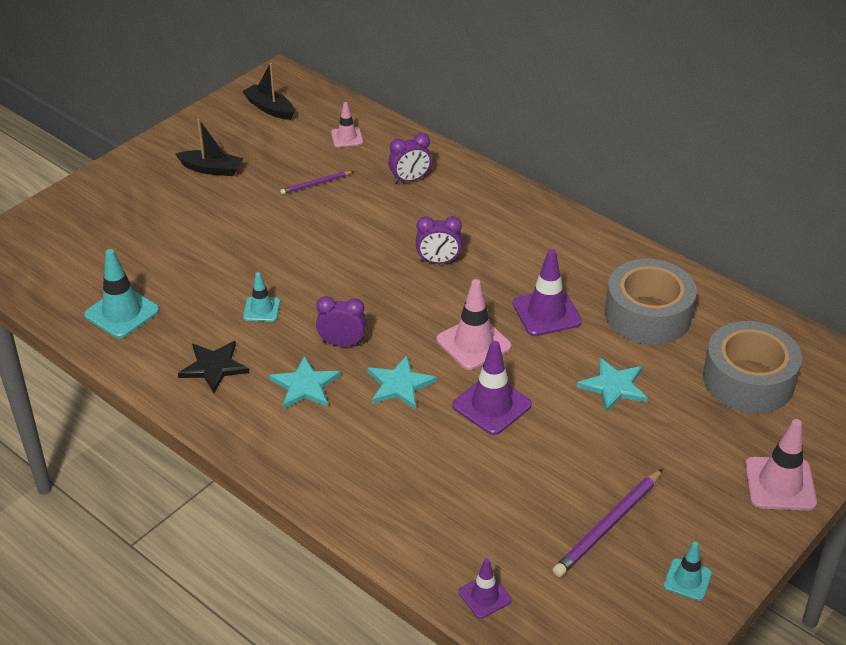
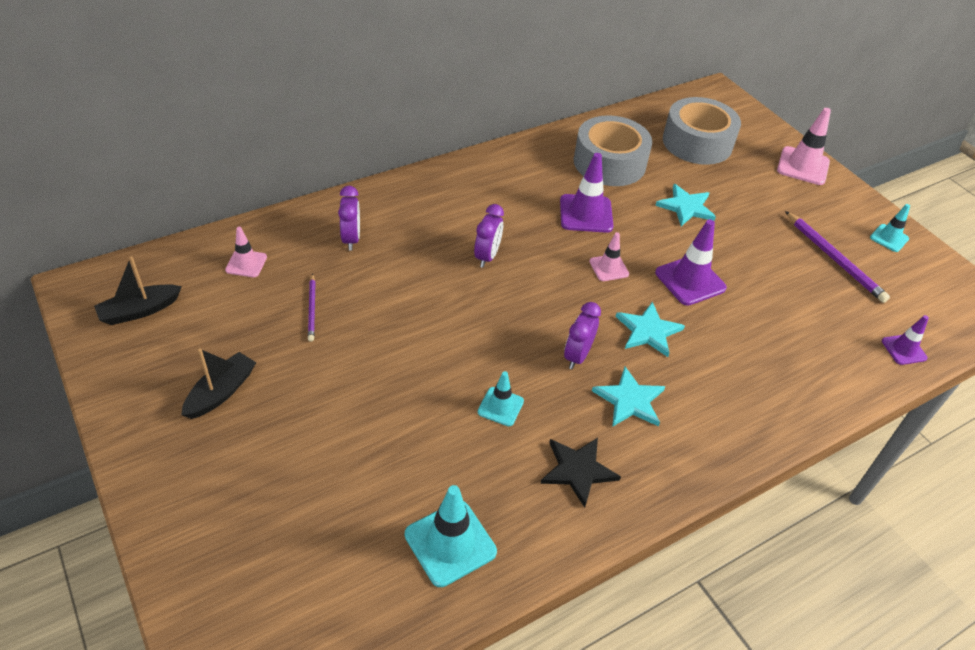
camera: 75 degrees left, 5 degrees up
pink traffic cone [437,279,512,370] -> pink traffic cone [590,232,629,281], size x0.60

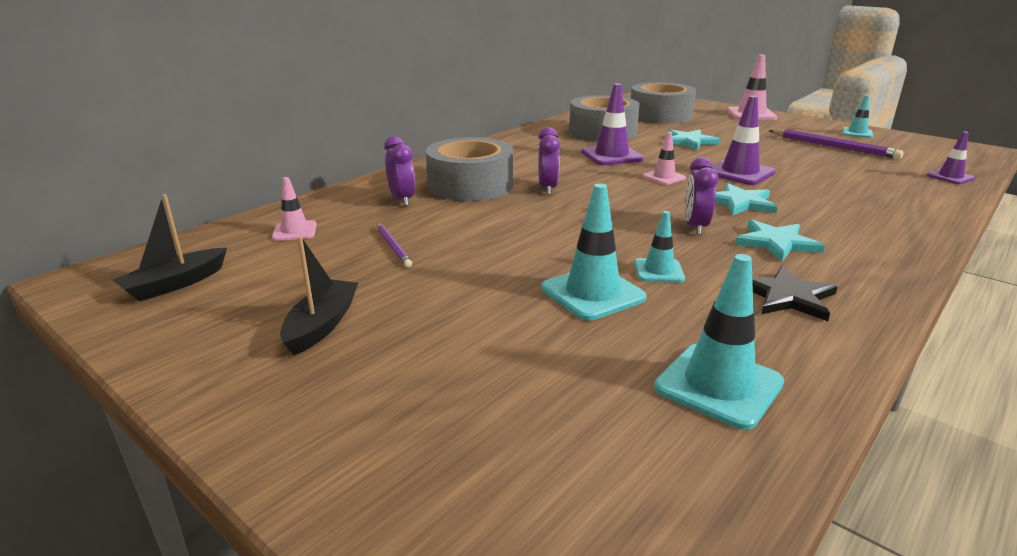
camera: 15 degrees left, 20 degrees down
none -> grey tape [426,137,513,201]
none -> turquoise traffic cone [541,183,647,321]

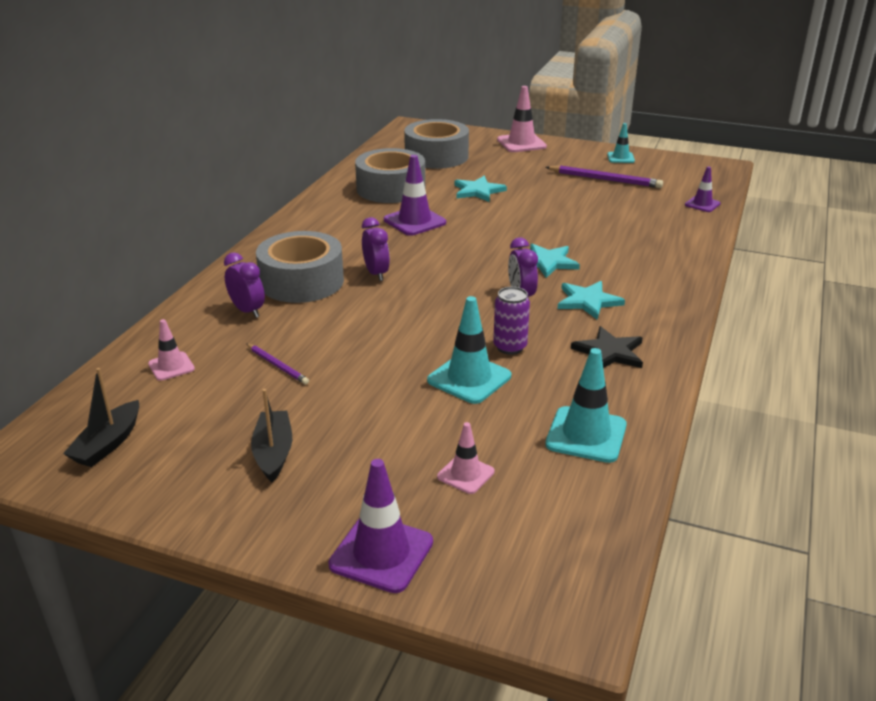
camera: 20 degrees left, 5 degrees up
turquoise traffic cone [634,211,685,282] -> purple can [493,287,530,355]
pink traffic cone [643,132,686,185] -> pink traffic cone moved to [437,422,495,494]
purple traffic cone [713,96,776,185] -> purple traffic cone moved to [328,459,433,593]

